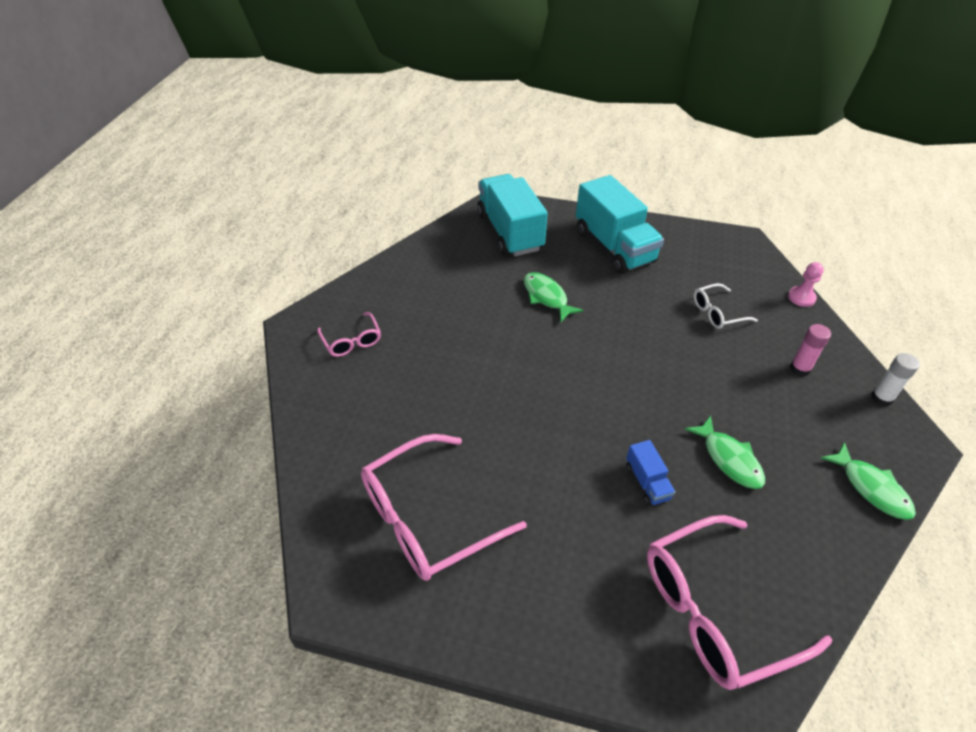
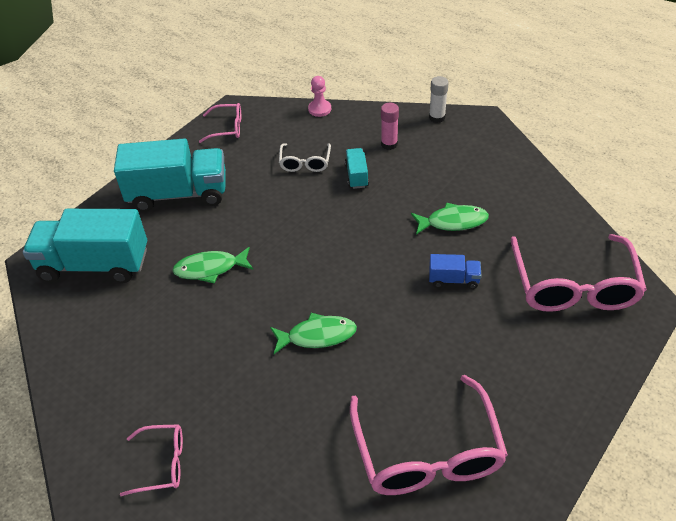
camera: 65 degrees left, 0 degrees up
green fish [821,442,916,520] -> green fish moved to [270,313,357,354]
none -> pink glasses [199,103,241,143]
none -> turquoise truck [345,148,369,189]

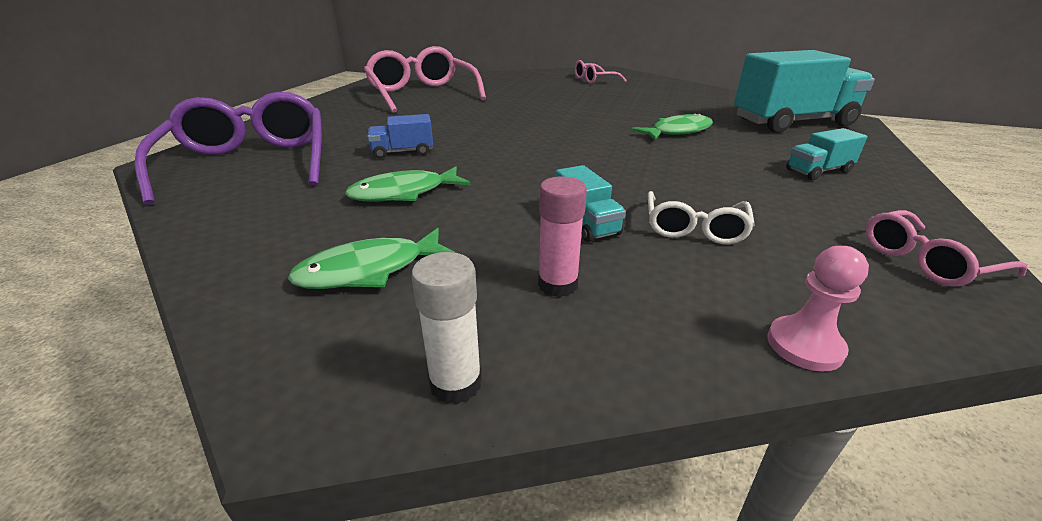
camera: 160 degrees right, 15 degrees down
turquoise truck [114,138,226,212] -> turquoise truck [786,128,867,180], size x0.45
green fish [270,313,357,354] -> green fish moved to [288,228,456,289]
white glasses [279,143,331,172] -> white glasses turned 150 degrees counterclockwise [648,191,755,244]
pink glasses [511,234,647,312] -> purple glasses [134,92,322,205]

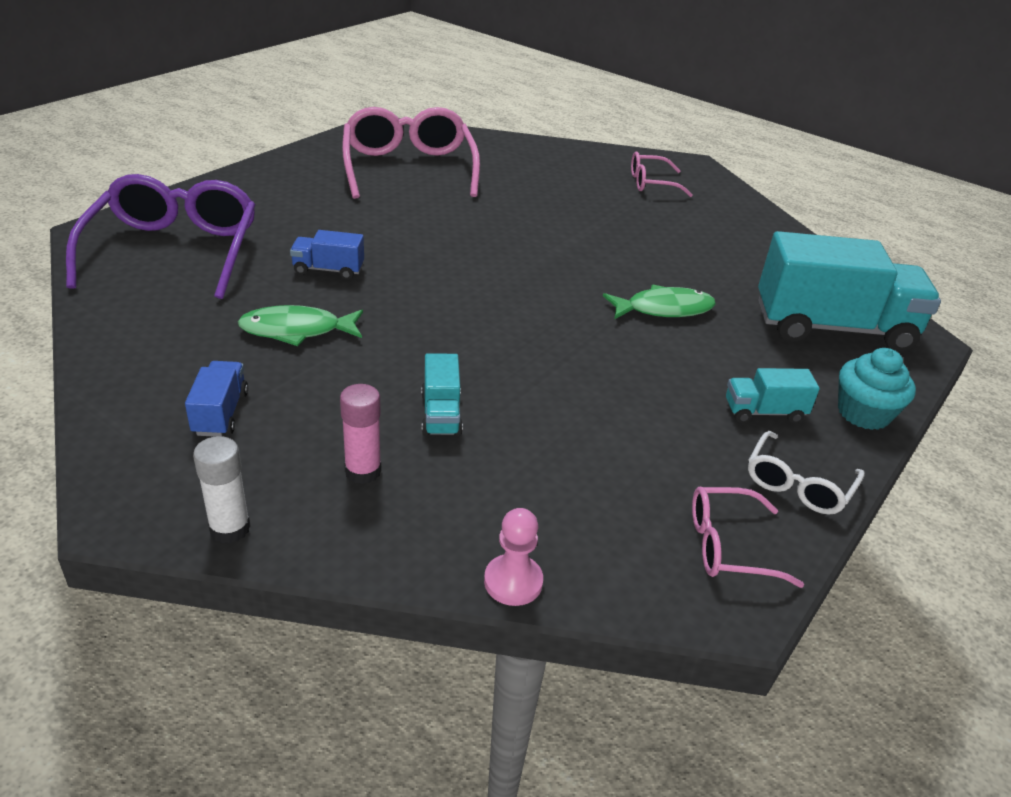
camera: 15 degrees right, 5 degrees up
green fish [288,228,456,289] -> blue truck [185,361,248,437]
white glasses [648,191,755,244] -> white glasses moved to [748,431,865,515]
none -> turquoise cupcake [838,348,916,430]

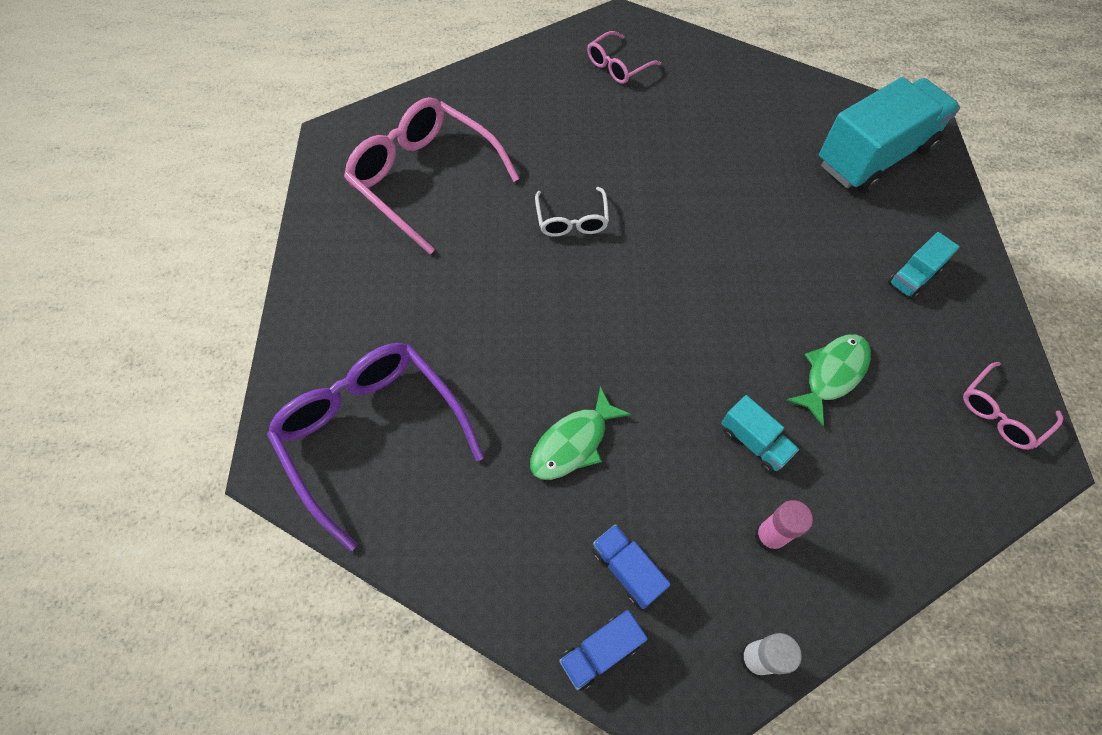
camera: 35 degrees left, 25 degrees up
blue truck [290,230,364,280] -> blue truck moved to [559,610,648,691]
pink pawn [484,508,543,606] -> none
green fish [603,285,716,319] -> green fish moved to [786,334,871,426]
white glasses [748,431,865,515] -> white glasses moved to [535,187,609,237]
turquoise cupcake [838,348,916,430] -> none

